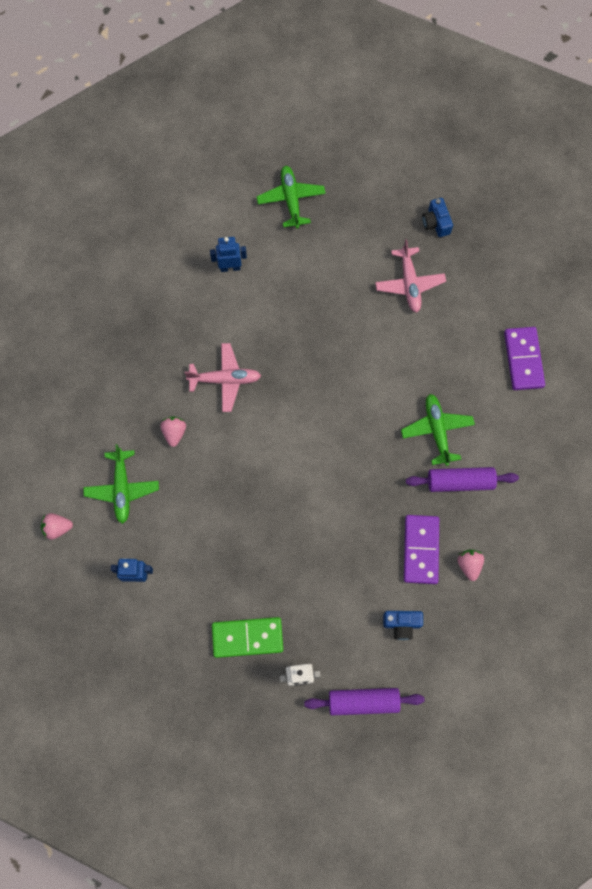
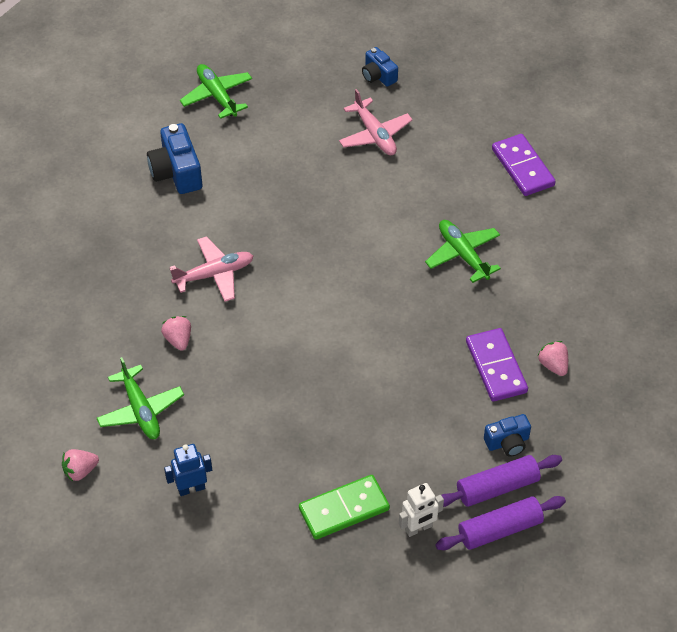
camera: 20 degrees left, 20 degrees down
blue robot [210,237,247,272] -> blue camera [147,123,202,194]
purple rolling pin [406,467,519,492] -> purple rolling pin moved to [442,455,562,507]

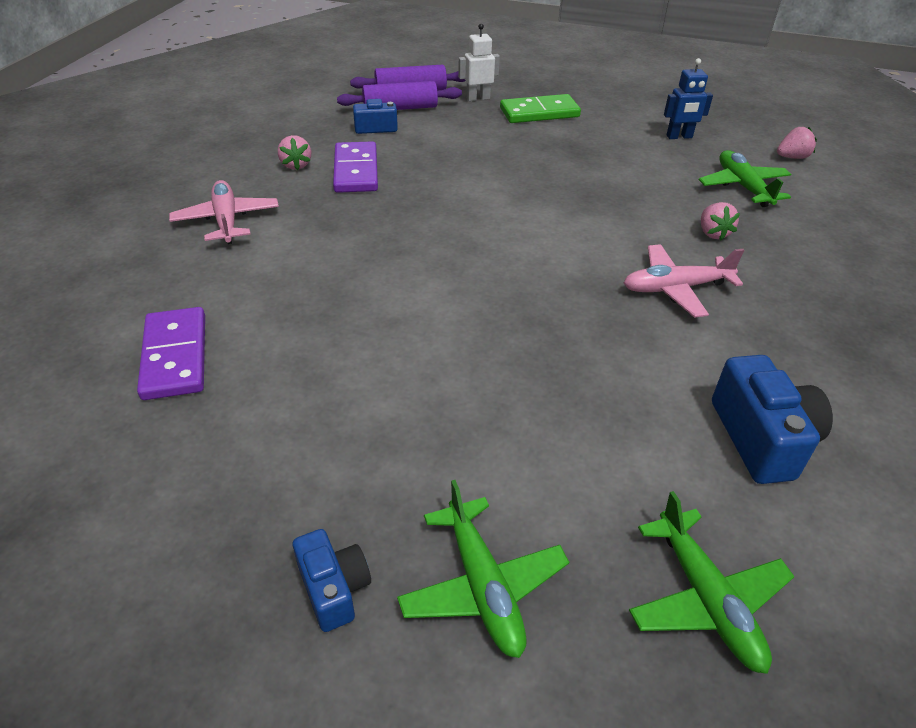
camera: 170 degrees left, 10 degrees down
pink plane [339,89,413,155] -> pink plane moved to [169,180,279,244]
green plane [425,220,501,283] -> green plane moved to [397,480,569,658]

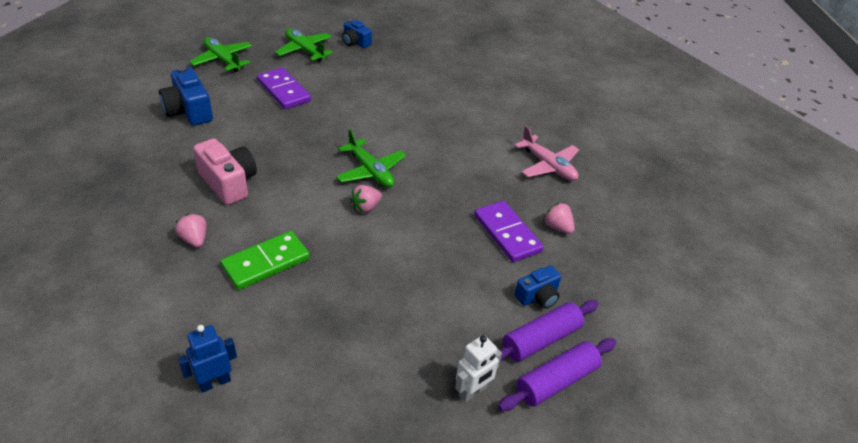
camera: 155 degrees right, 0 degrees up
purple domino [137,307,205,400] -> purple domino moved to [257,68,311,109]
green domino [500,94,581,123] -> green domino moved to [221,231,310,290]
pink plane [624,244,744,318] -> pink camera [193,138,257,205]
green plane [699,150,791,207] -> green plane moved to [336,129,406,187]
pink strawberry [777,127,817,159] -> pink strawberry moved to [350,185,382,213]

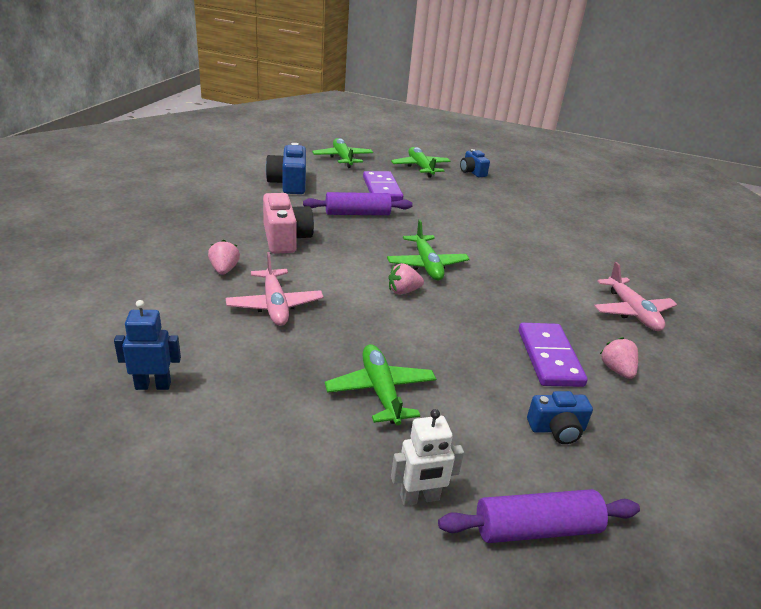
camera: 25 degrees right, 10 degrees down
green domino [221,231,310,290] -> pink plane [226,252,324,326]
purple rolling pin [500,300,599,362] -> purple rolling pin moved to [303,192,413,215]
none -> green plane [325,344,436,425]

